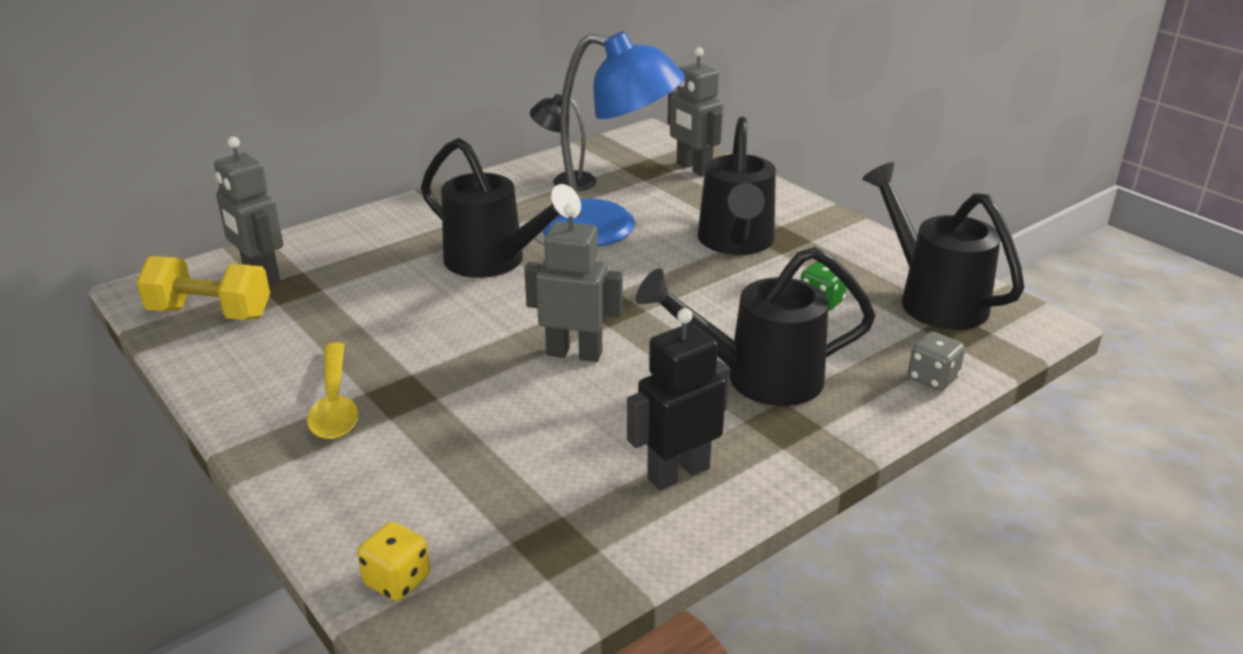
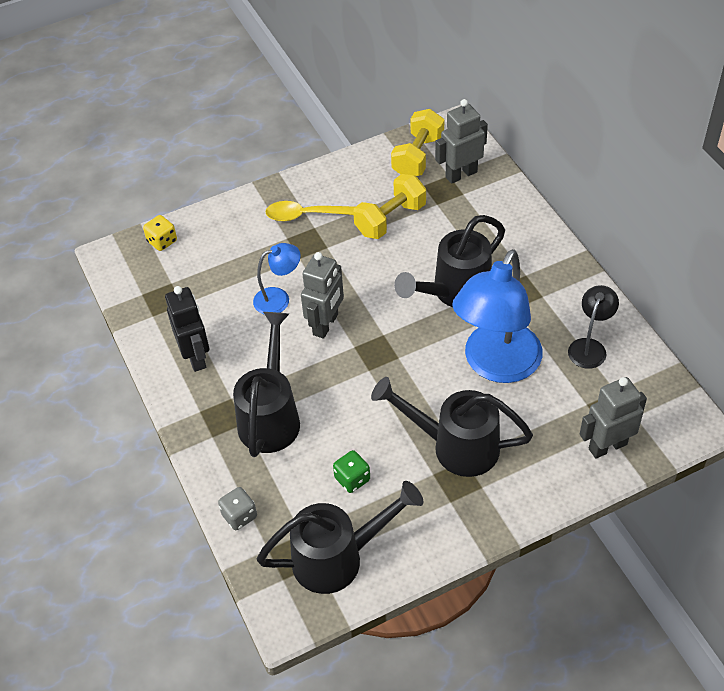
camera: 105 degrees right, 20 degrees up
none -> blue lamp [253,243,301,315]
none -> yellow dumbbell [353,174,426,239]

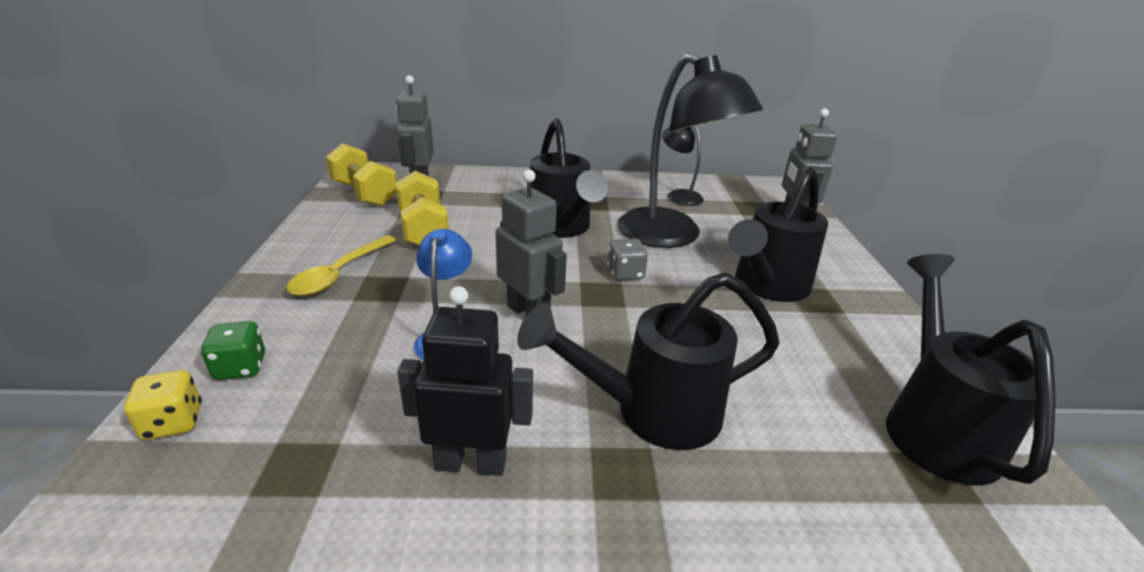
camera: 70 degrees left, 20 degrees down
grey dice [218,487,257,530] -> grey dice moved to [607,238,648,281]
black watering can [233,312,300,457] -> black watering can turned 45 degrees counterclockwise [517,272,779,450]
green dice [333,450,370,493] -> green dice moved to [201,321,265,380]
blue lamp [452,249,542,383] -> black lamp [617,53,763,248]

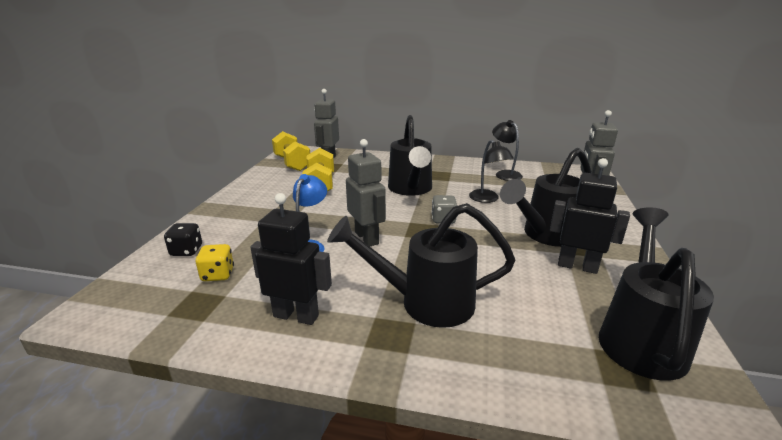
camera: 15 degrees right, 5 degrees down
yellow dice [124,370,202,440] -> yellow dice moved to [196,244,234,281]
green dice [201,321,265,380] -> black dice [164,223,202,256]
yellow spoon [286,235,397,296] -> none
black lamp [617,53,763,248] -> black lamp [469,140,514,203], size x0.49
none -> black robot [550,158,630,274]

